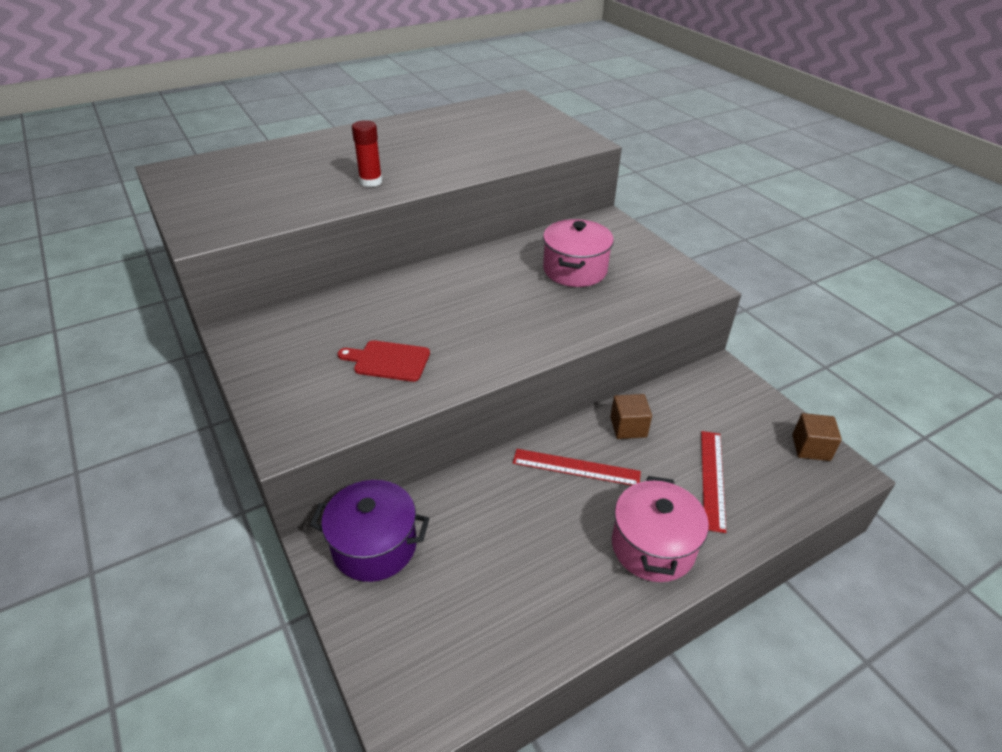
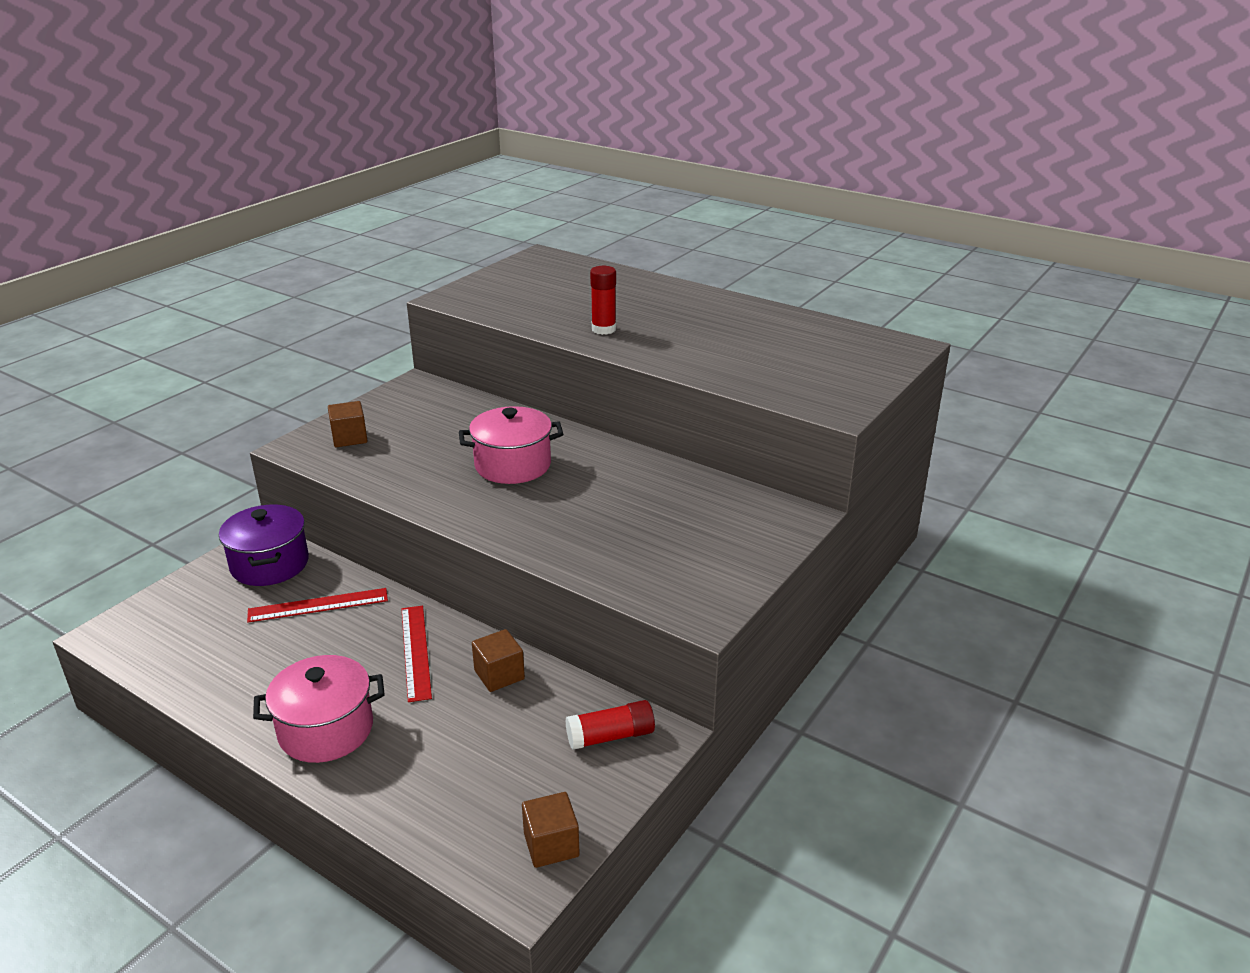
camera: 65 degrees right, 10 degrees down
red cutting board [338,340,430,382] -> none
pink pot [543,219,614,287] -> pink pot moved to [459,406,563,484]
red ruler [701,431,726,533] -> red ruler moved to [247,588,388,622]
none -> brown cube [328,401,368,447]
none -> red glue stick [565,700,655,750]

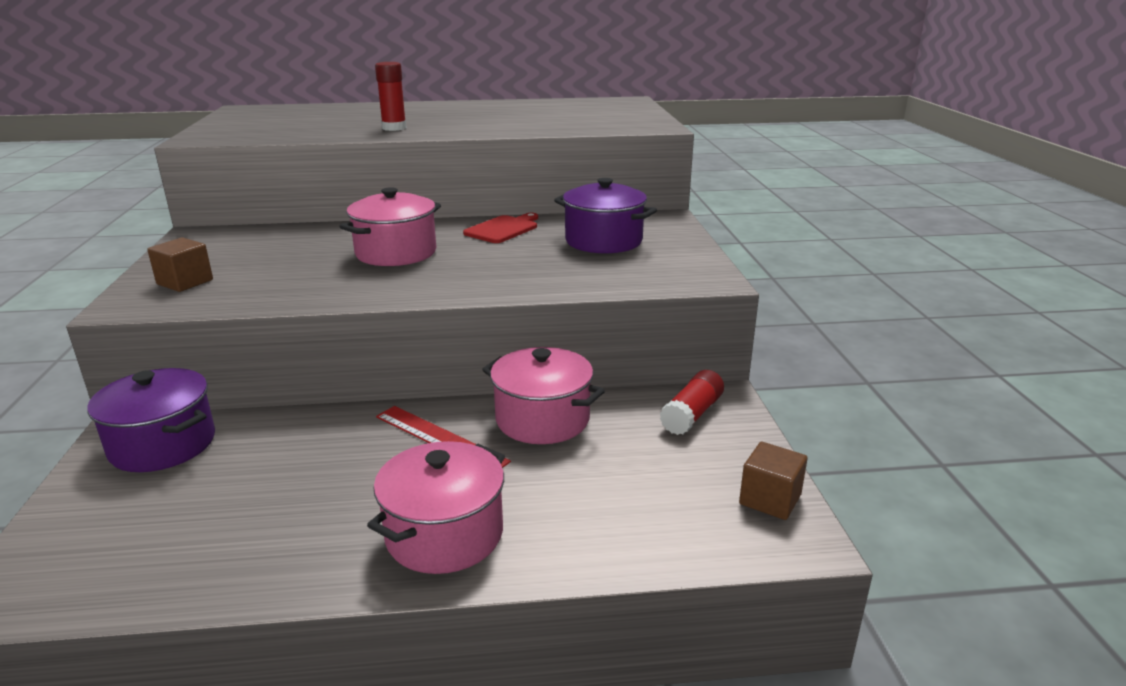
camera: 40 degrees left, 5 degrees down
red ruler [247,588,388,622] -> none
brown cube [472,629,525,692] -> pink pot [482,347,605,444]
none -> red cutting board [463,213,538,243]
none -> purple pot [554,178,657,253]

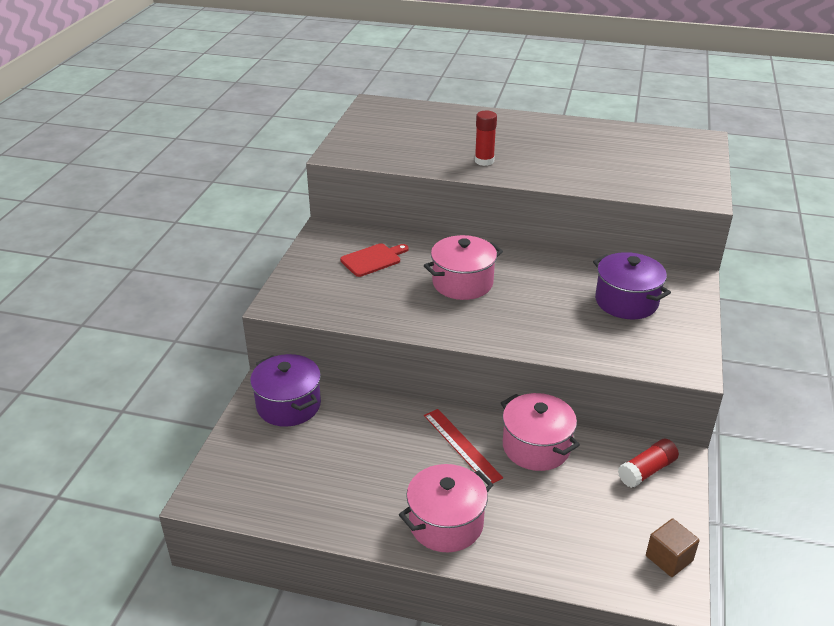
camera: 20 degrees right, 10 degrees up
brown cube [147,237,213,292] -> none
red cutting board [463,213,538,243] -> red cutting board moved to [340,243,409,277]

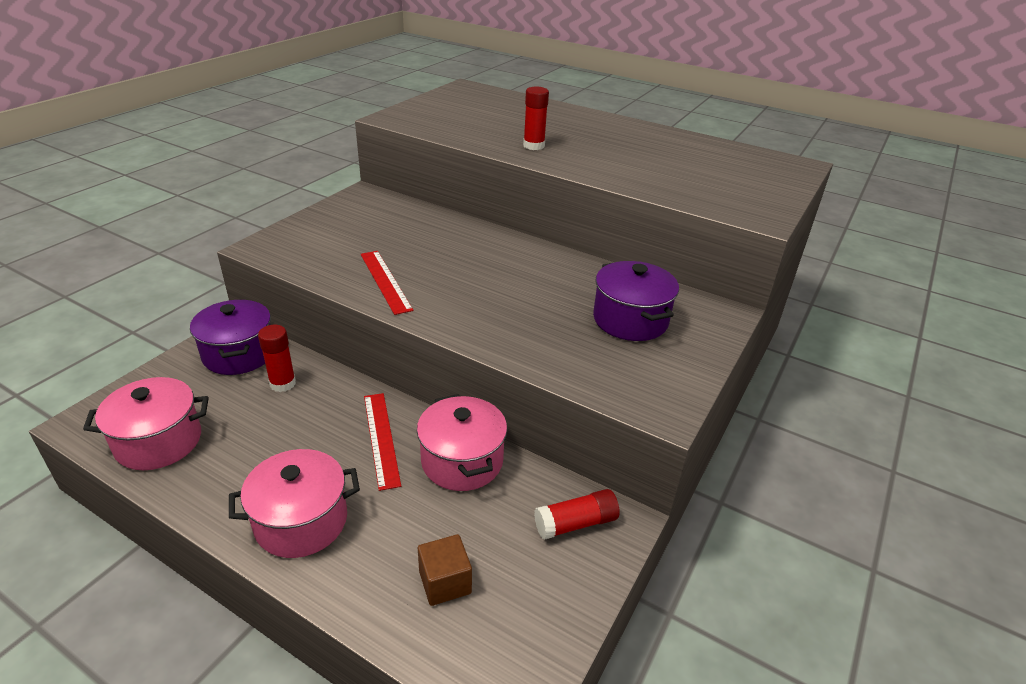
camera: 15 degrees right, 0 degrees up
red cutting board [340,243,409,277] -> none
pink pot [424,235,503,300] -> pink pot moved to [83,377,208,470]
brown cube [646,518,700,577] -> brown cube moved to [418,534,472,606]
none -> red glue stick [258,325,296,392]
none -> red ruler [361,251,413,315]

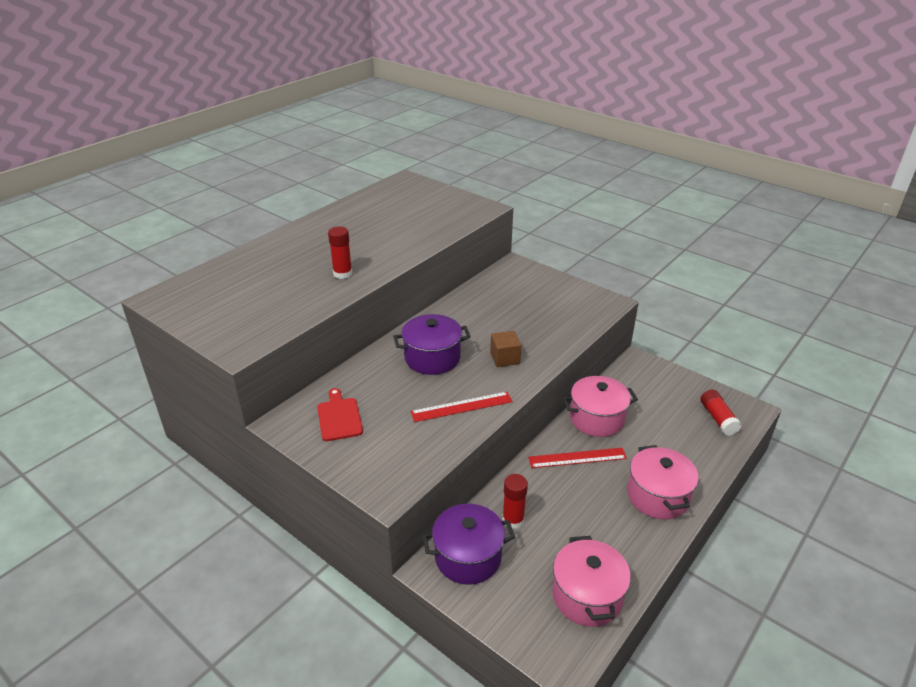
camera: 80 degrees left, 0 degrees up
brown cube [418,534,472,606] -> brown cube moved to [490,331,521,367]
red glue stick [534,489,620,540] -> red glue stick moved to [700,389,742,436]
purple pot [593,261,679,341] -> purple pot moved to [393,314,471,375]
none -> red cutting board [317,388,363,441]

